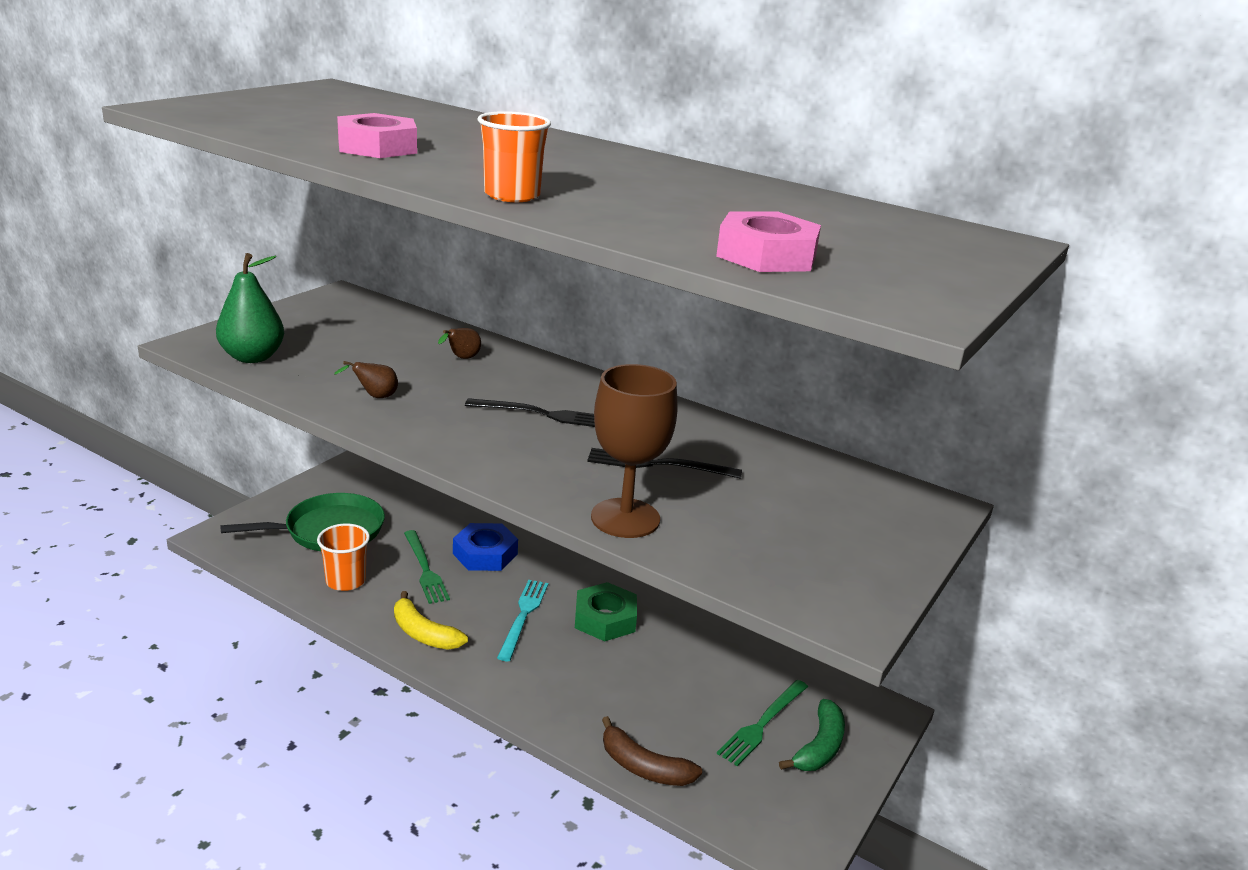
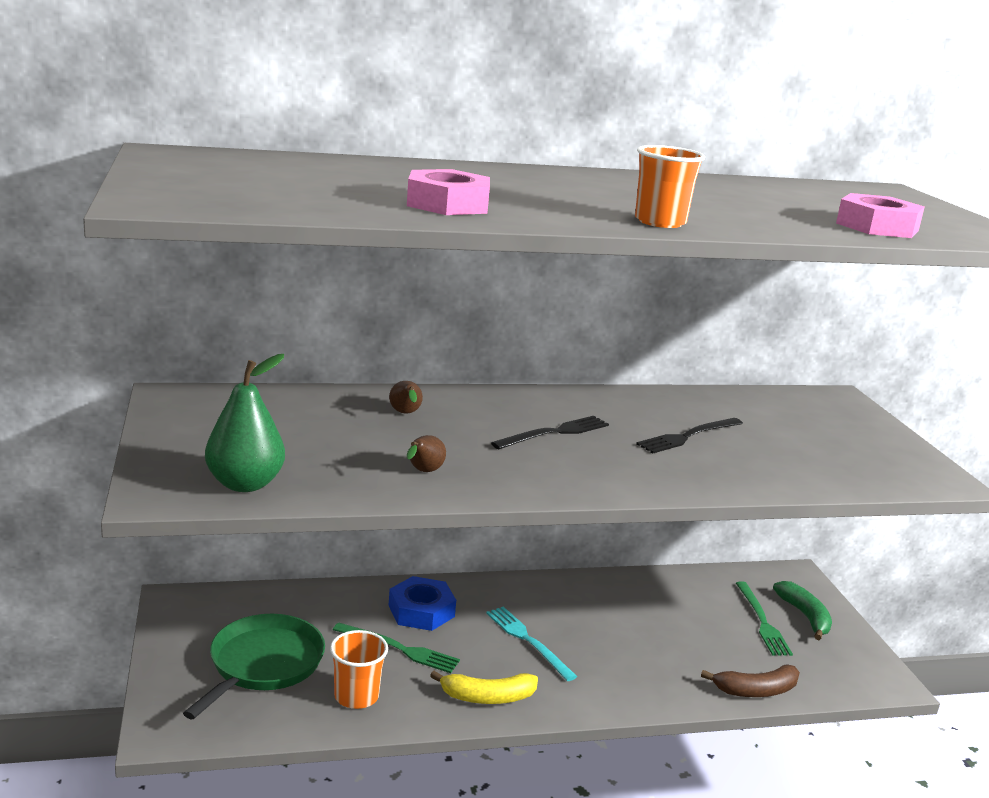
camera: 45 degrees left, 5 degrees down
green nut [575,582,637,641] -> none
brown goblet [591,364,678,538] -> none

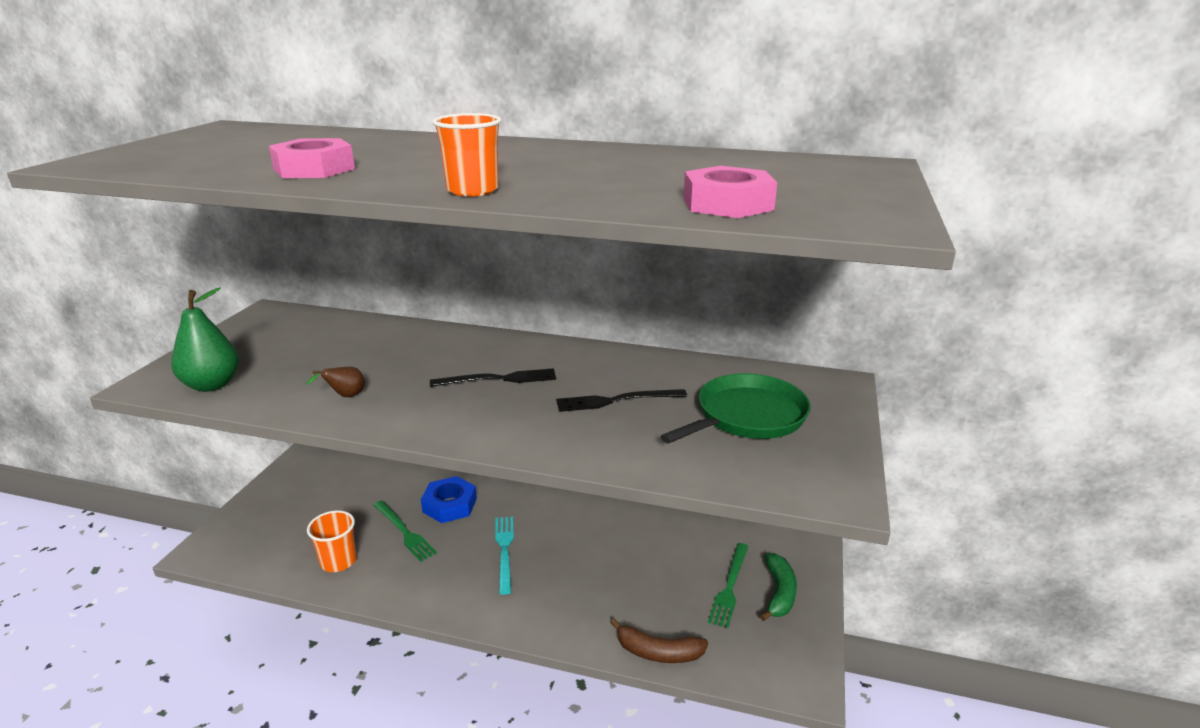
camera: 30 degrees right, 5 degrees up
green pan [183,614,325,719] -> green pan moved to [661,373,811,443]
brown pear [389,381,423,414] -> none
yellow banana [430,671,538,704] -> none

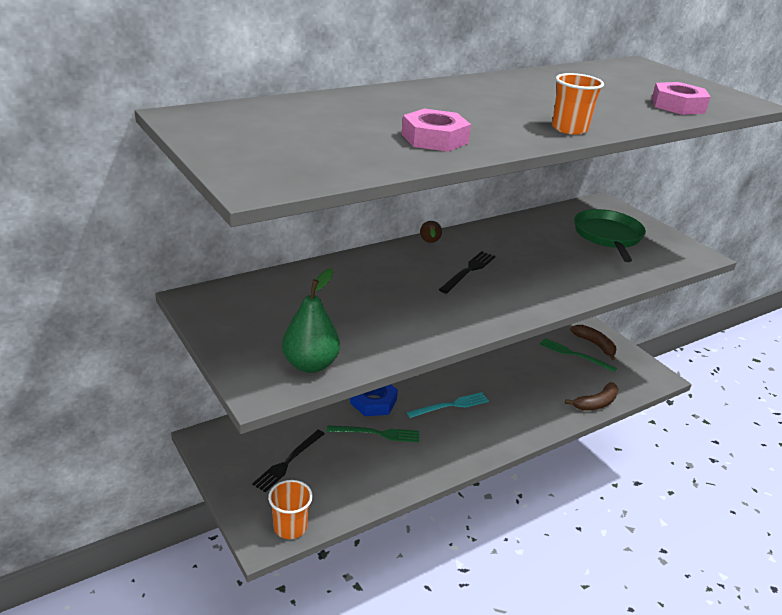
camera: 50 degrees left, 5 degrees up
brown pear [306,367,365,397] -> brown pear moved to [420,221,442,243]
orange cup [307,510,356,572] -> orange cup moved to [268,480,313,539]
turquoise fork [495,516,514,595] -> turquoise fork turned 120 degrees clockwise [407,392,489,418]
black fork [556,389,687,412] -> black fork moved to [252,430,325,492]
green fork [708,543,748,628] -> green fork turned 150 degrees clockwise [539,338,617,372]
green banana [760,553,797,621] -> brown banana [570,325,616,360]

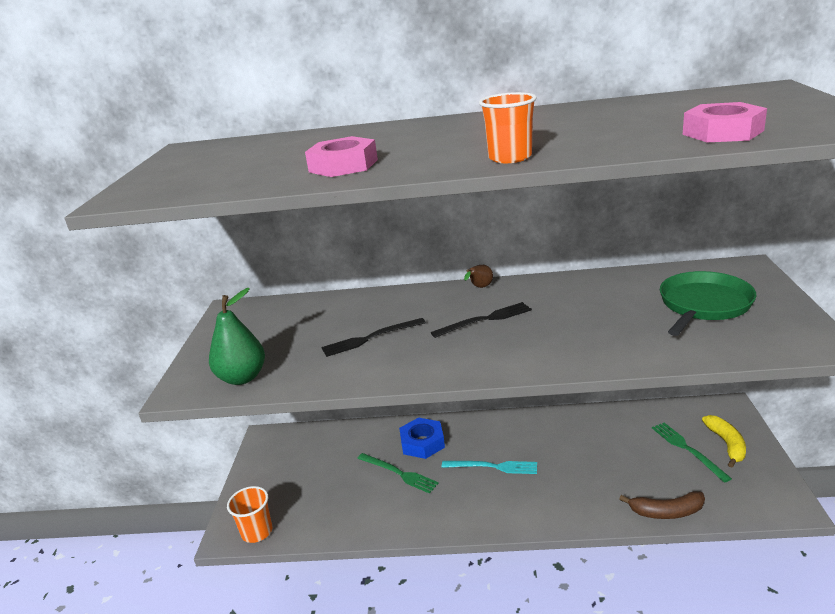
camera: 40 degrees right, 5 degrees down
black fork [252,430,325,492] -> black fork moved to [321,318,426,357]
brown banana [570,325,616,360] -> yellow banana [702,415,746,468]

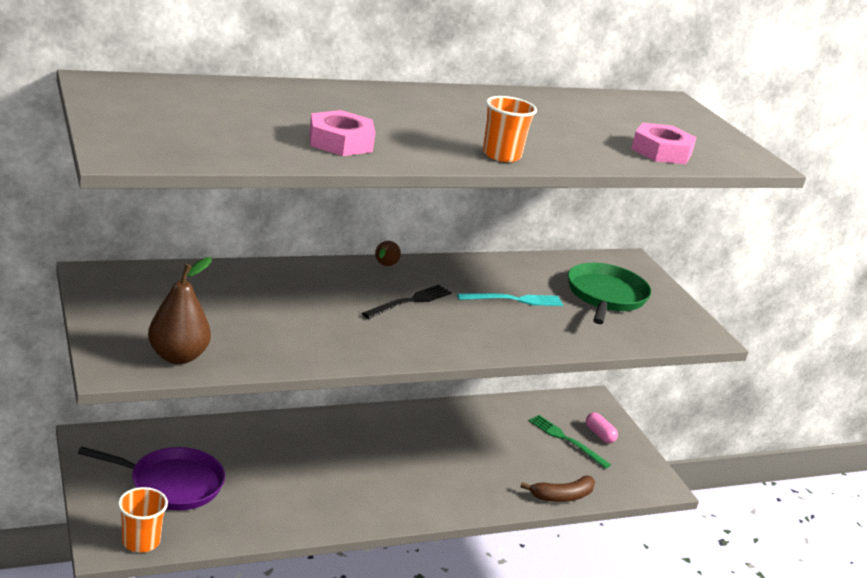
camera: 30 degrees left, 0 degrees up
green pear [209,288,265,385] -> brown pear [148,257,212,364]
black fork [321,318,426,357] -> none
green fork [357,453,439,494] -> none
blue nut [399,417,445,459] -> none
turquoise fork [442,461,537,474] -> turquoise fork moved to [457,293,563,306]
yellow banana [702,415,746,468] -> pink capsule [586,413,618,443]
none -> purple pan [78,447,225,510]

